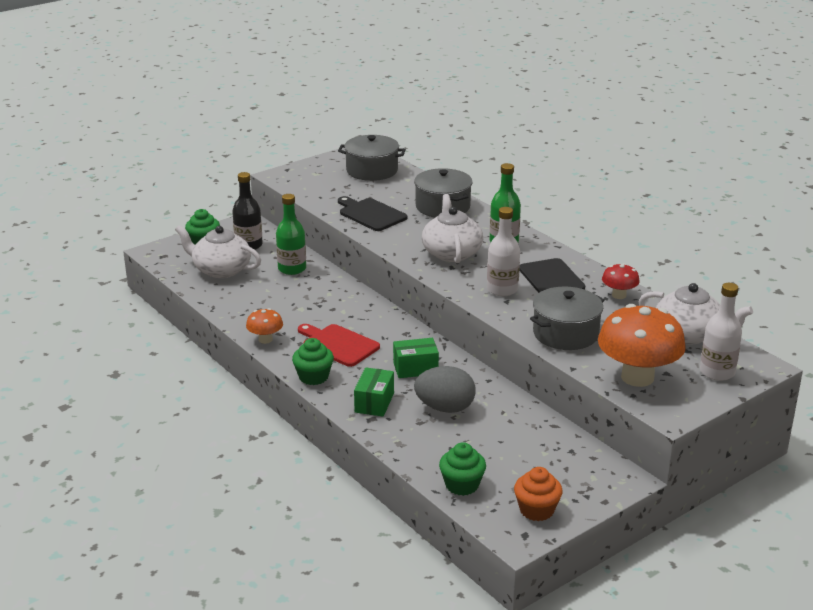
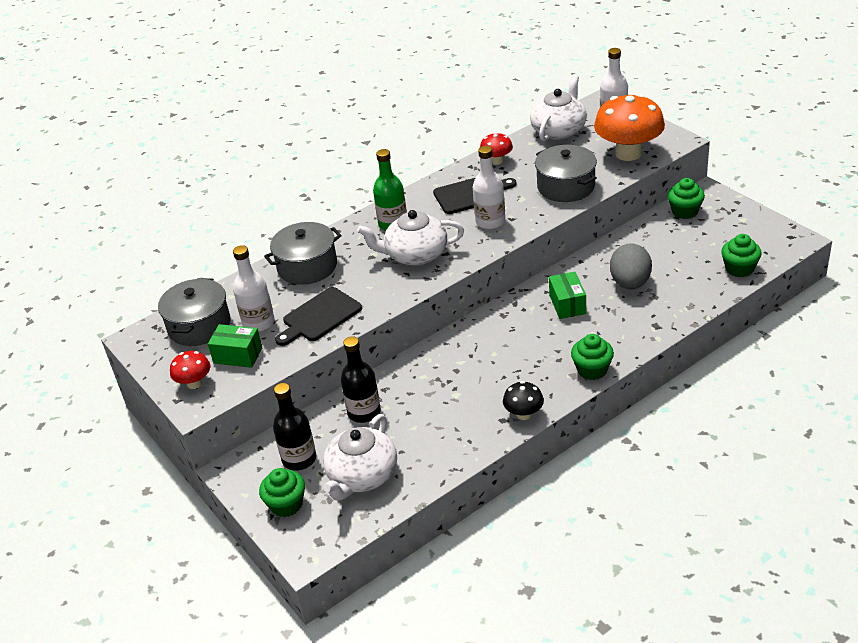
camera: 85 degrees left, 10 degrees up
orange mushroom [246,308,283,344] -> black mushroom [503,381,544,420]
green bottle [276,194,306,275] -> black bottle [341,336,381,423]
red cutting board [298,324,380,367] -> none
green box [354,367,394,416] -> green box moved to [208,324,262,368]
orange cupcake [514,467,563,521] -> none
none -> red mushroom [170,351,210,389]
none -> white bottle [233,245,274,332]
none -> green cupcake [668,178,705,219]

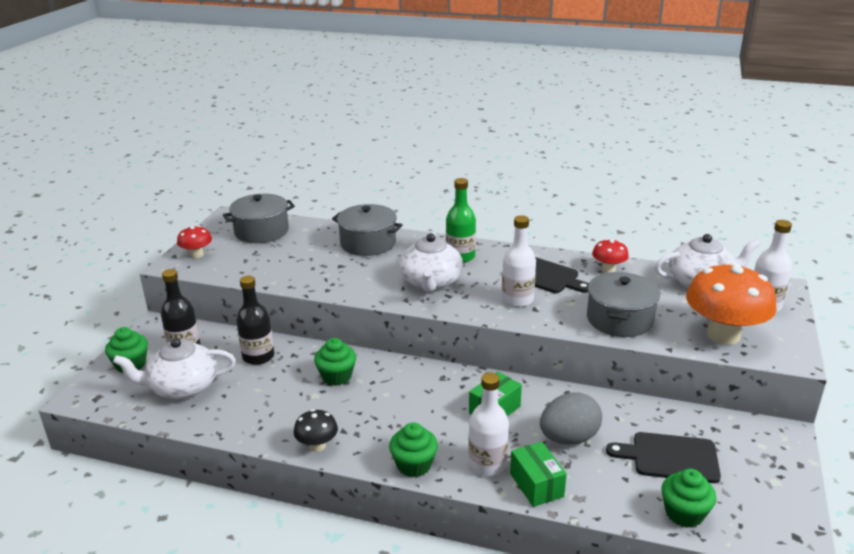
camera: 50 degrees right, 10 degrees down
green box [208,324,262,368] -> green box moved to [510,442,567,507]
white bottle [233,245,274,332] -> white bottle moved to [468,373,509,476]
black cutting board [275,287,362,346] -> black cutting board moved to [606,432,721,483]
white teapot [357,210,464,266] -> white teapot turned 135 degrees counterclockwise [399,233,463,292]
green cupcake [668,178,705,219] -> green cupcake moved to [314,338,356,386]

